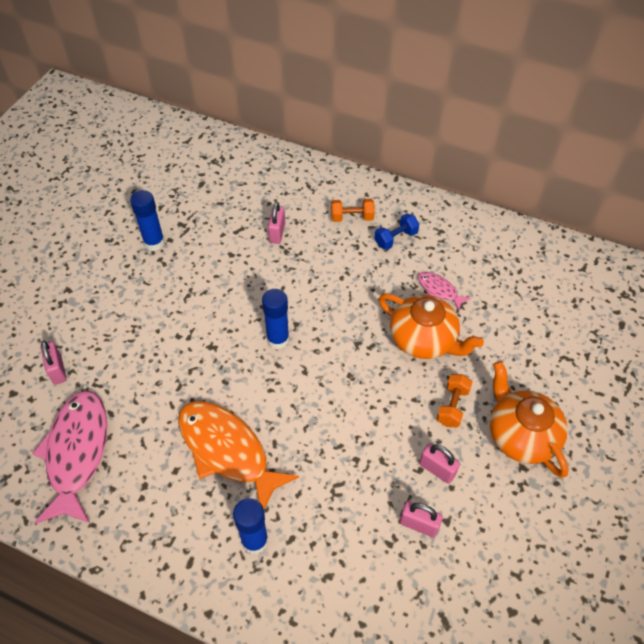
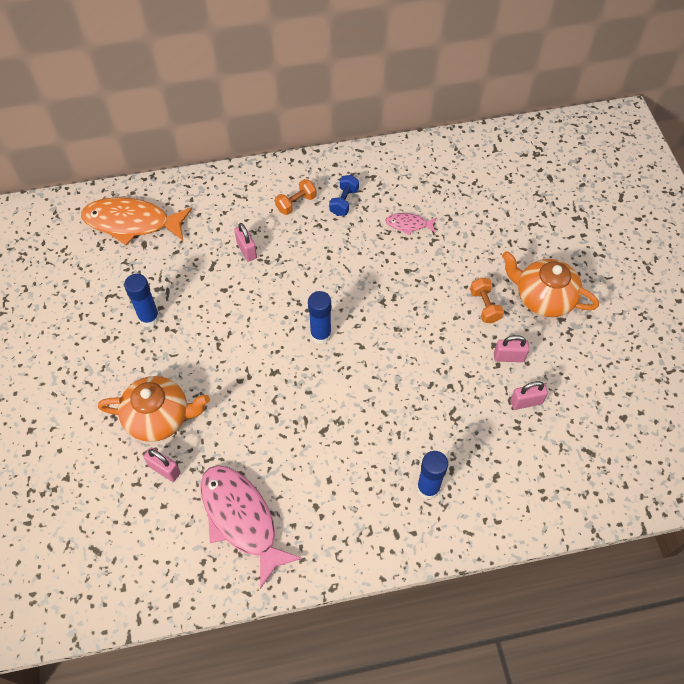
camera: 35 degrees left, 5 degrees up
orange fish [178,401,299,509] -> orange fish moved to [81,197,192,245]
orange teapot [379,293,484,359] -> orange teapot moved to [98,376,210,442]

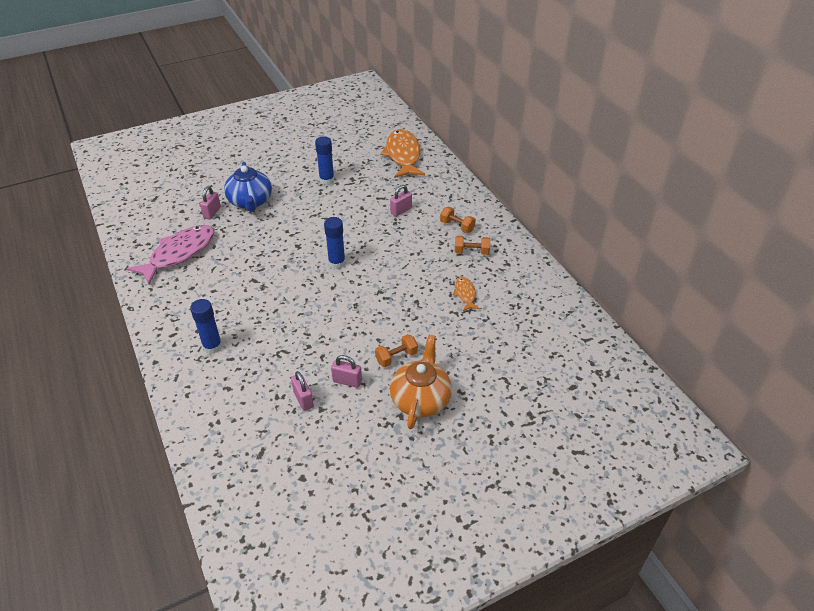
camera: 75 degrees right, 15 degrees down
orange teapot [98,376,210,442] -> blue teapot [224,162,272,212]
blue dumbbell [329,175,359,216] -> orange dumbbell [454,236,490,255]
pink fish [385,213,437,235] -> orange fish [453,277,480,311]
pink padlock [494,335,529,362] -> pink padlock turned 60 degrees counterclockwise [331,355,362,388]

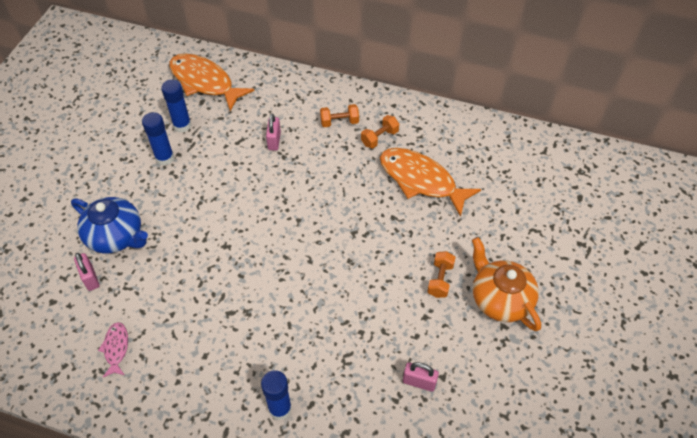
camera: 45 degrees left, 10 degrees up
pink fish [126,225,215,285] -> pink fish [98,322,128,377], size x0.47
blue glue stick [324,217,346,269] -> blue glue stick moved to [161,79,192,133]
pink padlock [331,355,362,388] -> none
orange fish [453,277,480,311] -> orange fish [380,148,481,217], size x2.12

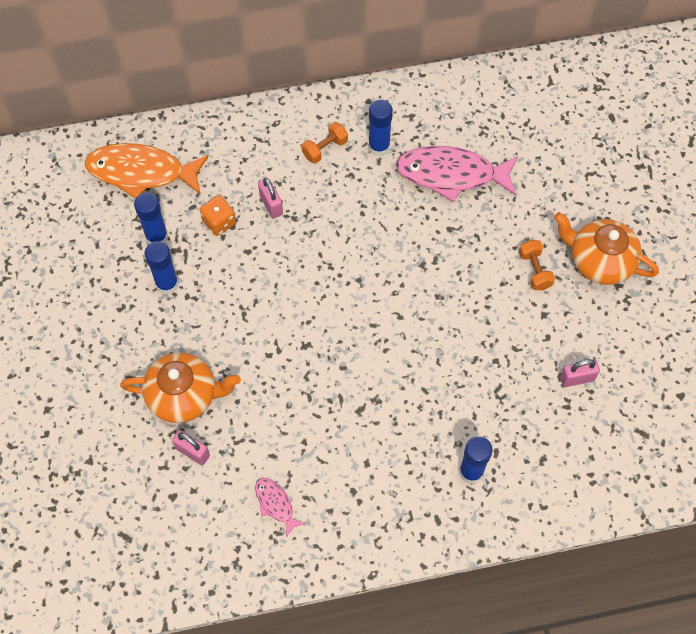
camera: 30 degrees left, 10 degrees up
blue teapot [71,197,148,253] -> orange teapot [120,352,241,423]
orange dumbbell [361,115,399,149] -> blue glue stick [368,100,393,157]
orange fish [380,148,481,217] -> pink fish [396,146,518,202]
none -> orange dice [200,195,236,236]

